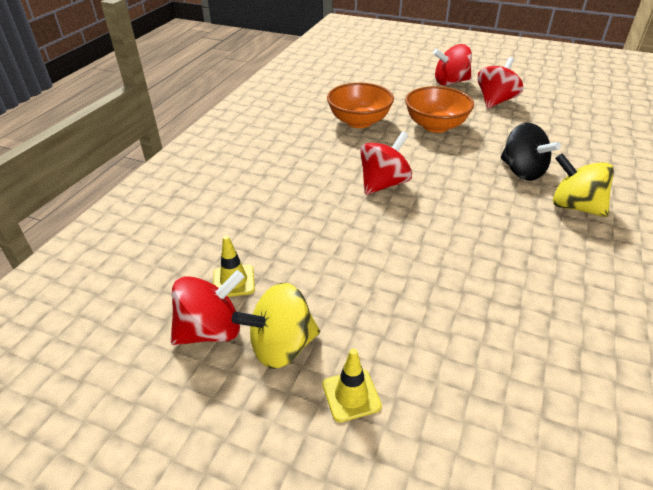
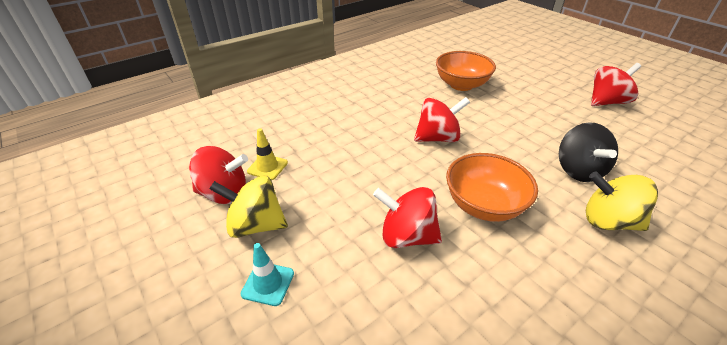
camera: 30 degrees right, 0 degrees up
yellow traffic cone [322,349,382,422] -> turquoise traffic cone [241,243,294,306]
orange bowl [405,86,474,133] -> orange bowl moved to [446,153,538,222]
red spinning top [433,44,472,86] -> red spinning top moved to [373,187,442,248]
yellow spinning top [553,153,614,217] -> yellow spinning top turned 45 degrees counterclockwise [586,171,658,231]

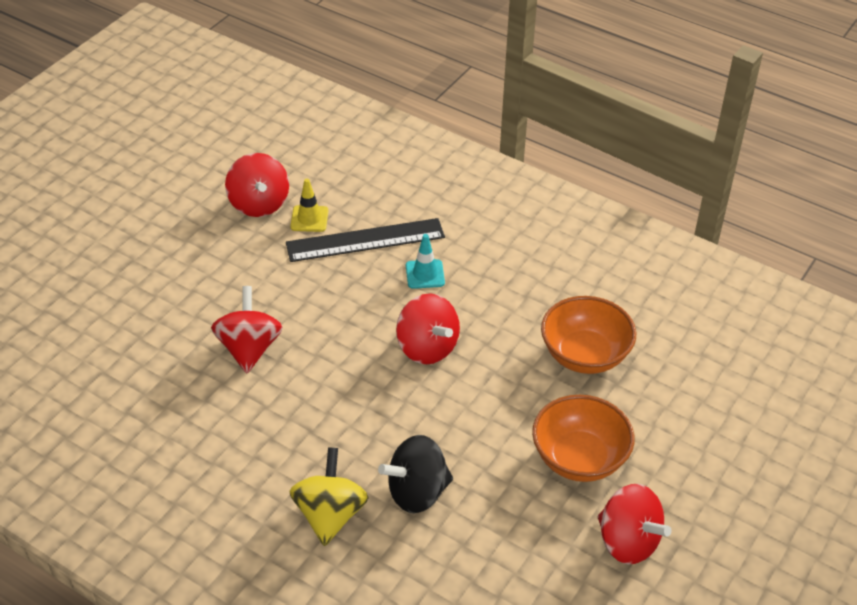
camera: 70 degrees right, 5 degrees up
yellow spinning top [209,175,288,238] -> none
turquoise traffic cone [241,243,294,306] -> turquoise traffic cone moved to [406,234,445,289]
orange bowl [446,153,538,222] -> orange bowl moved to [532,395,635,482]
none -> black ruler [286,218,445,262]

